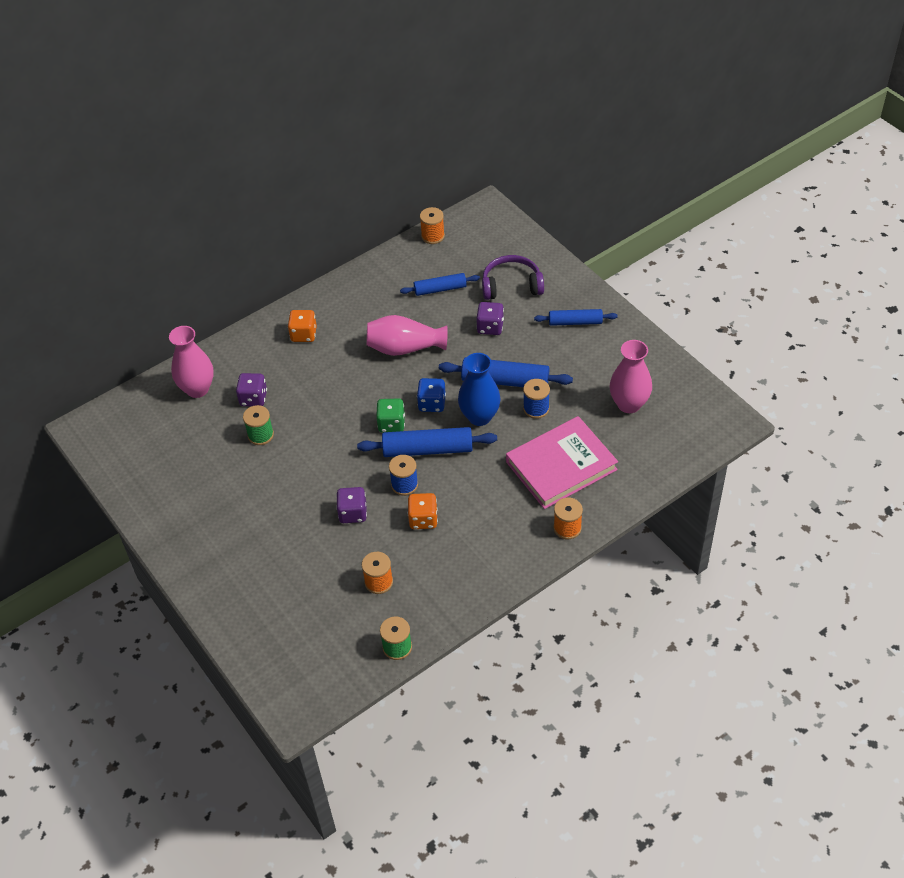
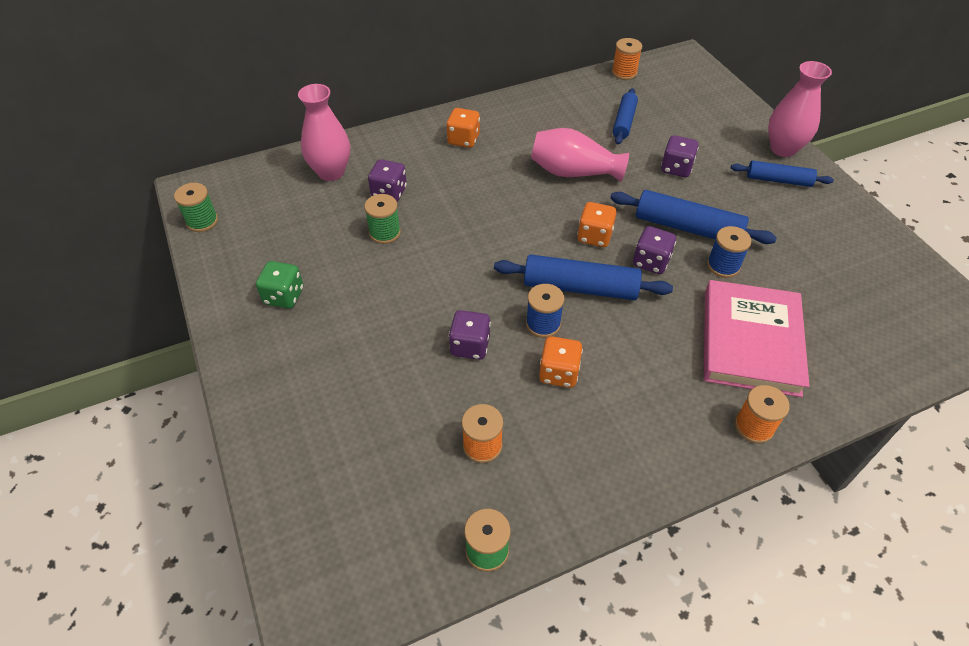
camera: 10 degrees right, 0 degrees up
green dice [376,399,405,433] -> green dice moved to [256,261,303,309]
blue rolling pin [400,273,480,296] -> blue rolling pin turned 75 degrees counterclockwise [613,88,638,145]
blue dice [417,378,446,412] -> orange dice [577,202,616,247]
blue vase [458,353,501,426] -> purple dice [633,226,676,274]
purple headphones [482,255,544,300] -> none
pink book [506,416,618,509] -> pink book turned 60 degrees counterclockwise [704,280,809,397]
pink vase [610,340,652,413] -> pink vase moved to [768,61,832,157]
none -> green spool [174,183,218,232]

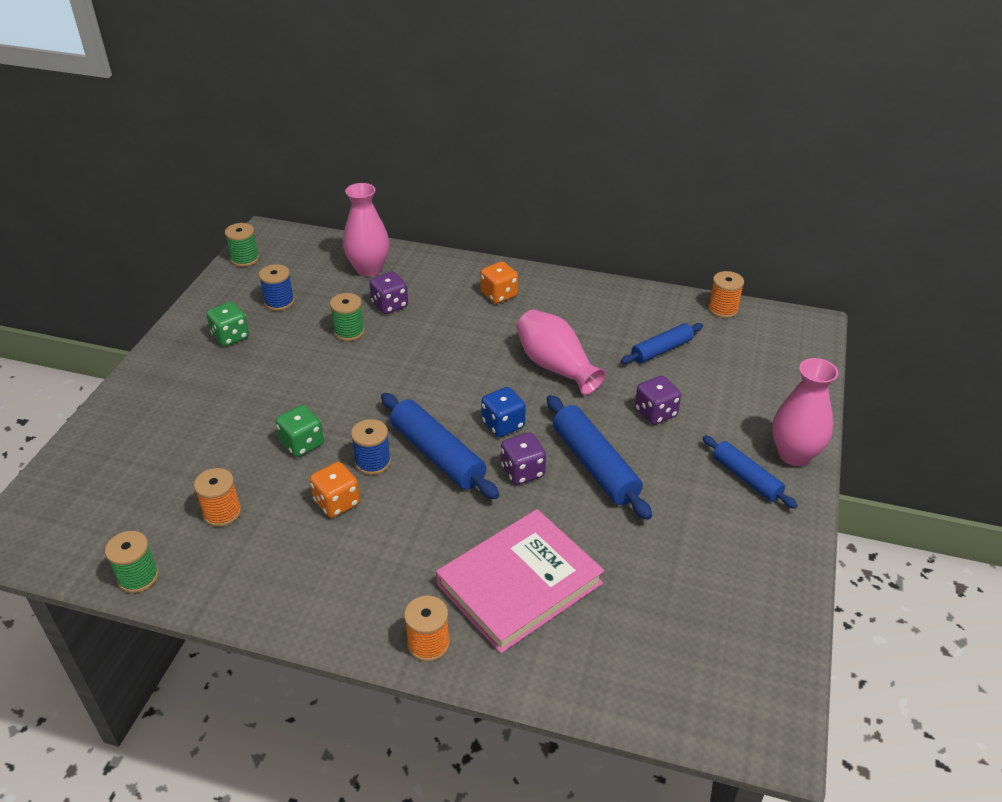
camera: 40 degrees right, 10 degrees down
purple dice [449,310,491,360] -> green dice [276,405,324,457]
orange dice [577,202,616,247] -> blue dice [481,387,526,437]
blue spool [707,226,751,278] -> blue spool moved to [259,264,294,311]

